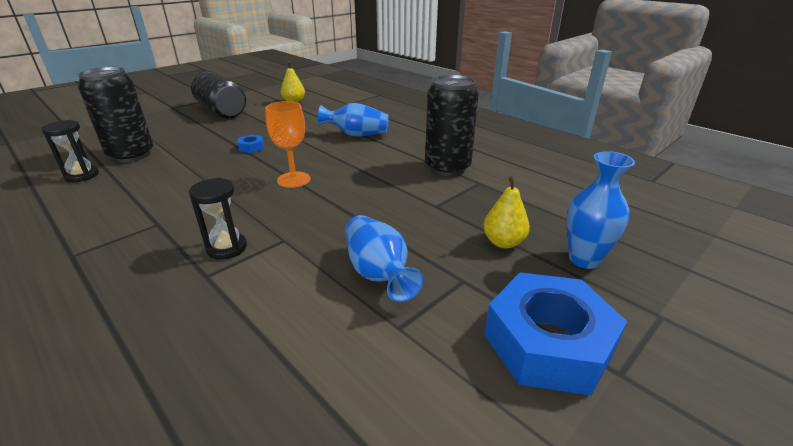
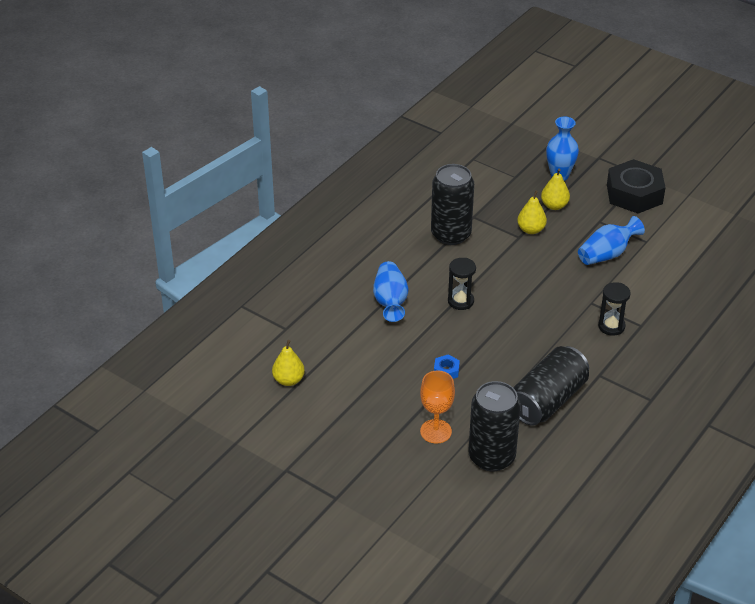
camera: 100 degrees left, 10 degrees up
black hourglass [41,120,99,182] -> black hourglass moved to [448,258,476,310]
black can [191,71,246,118] -> black can moved to [513,346,589,426]
orange goblet [265,101,310,188] -> orange goblet moved to [420,370,455,444]
blue nut [484,273,627,396] -> black nut [607,159,666,213]
none -> yellow pear [517,191,547,234]

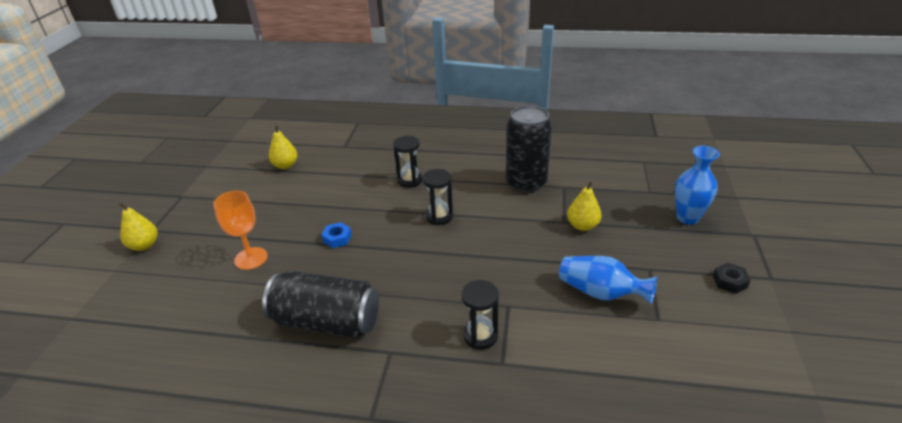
camera: 65 degrees right, 5 degrees down
blue vase [373,261,408,322] -> black hourglass [393,136,423,188]
black can [468,381,521,472] -> none
yellow pear [541,169,570,210] -> yellow pear moved to [118,202,157,251]
black nut [607,159,666,213] -> black nut [713,263,751,294], size x0.41

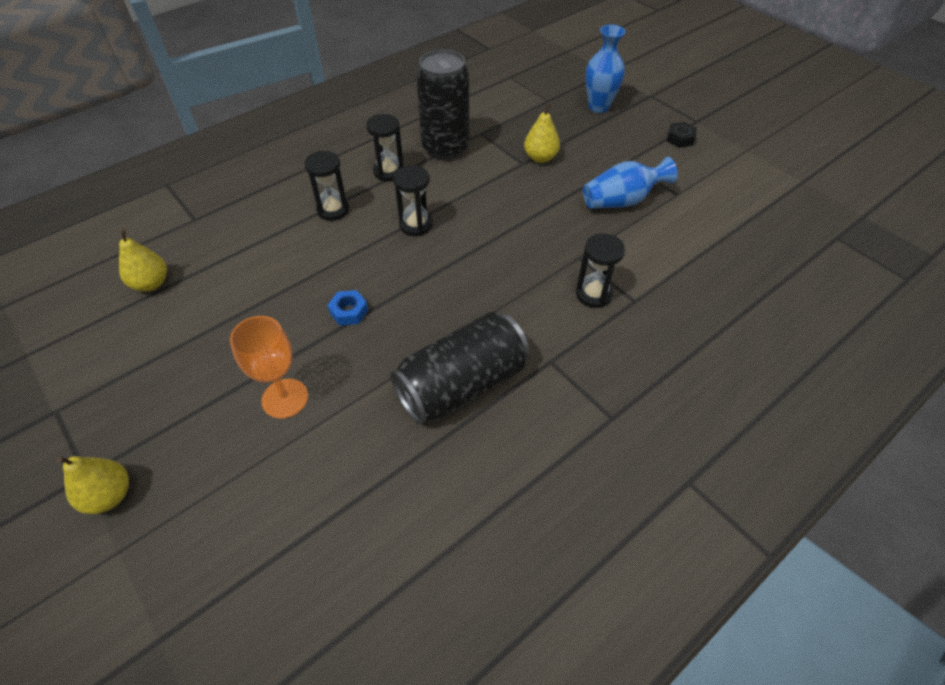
camera: 50 degrees left, 15 degrees up
none -> black hourglass [366,114,404,181]

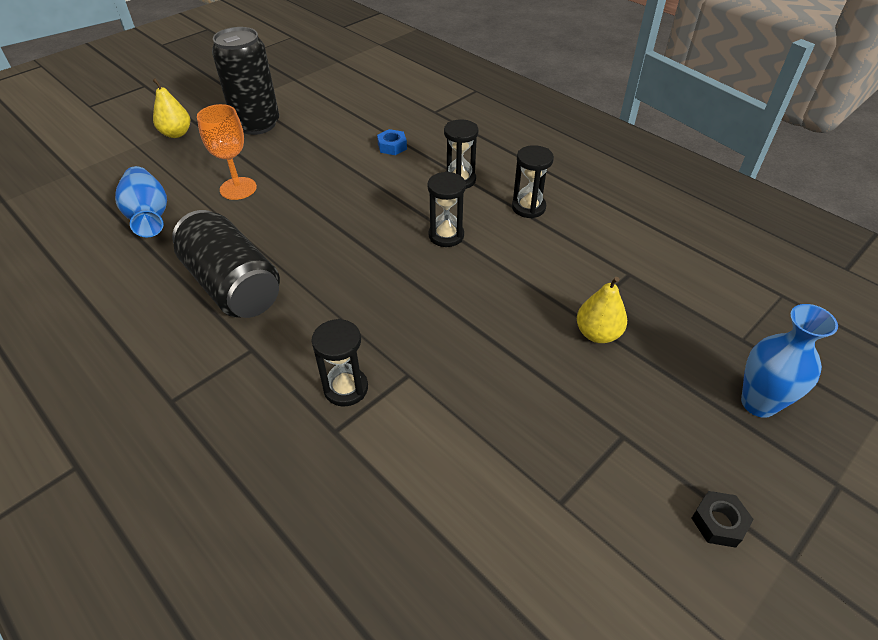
camera: 85 degrees right, 5 degrees down
yellow pear [119,229,167,292] -> none
blue nut [327,290,368,326] -> blue nut moved to [377,129,407,155]
black can [416,49,469,159] -> black can moved to [212,27,279,135]
blue vase [583,157,678,209] -> blue vase moved to [115,166,167,237]

